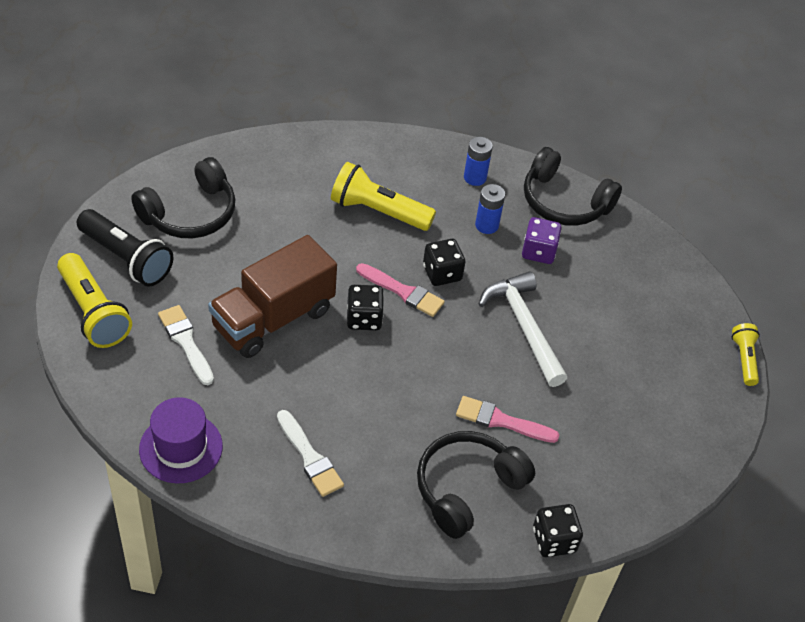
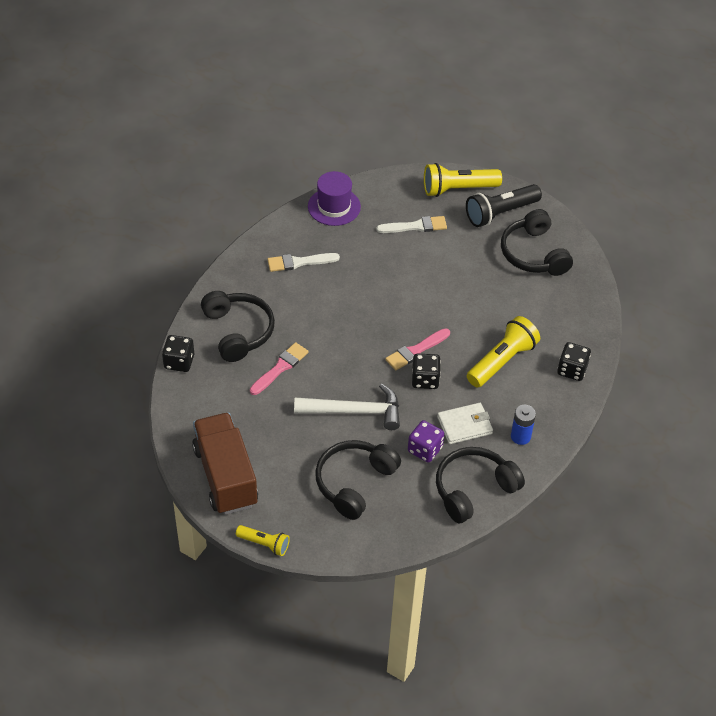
camera: 115 degrees right, 0 degrees up
brown truck [208,235,337,358] -> brown truck moved to [192,413,258,515]
black dice [347,285,384,330] -> black dice moved to [557,342,591,381]
blue battery [475,184,505,234] -> white wallet [437,403,493,444]
none -> black headphones [315,440,401,520]

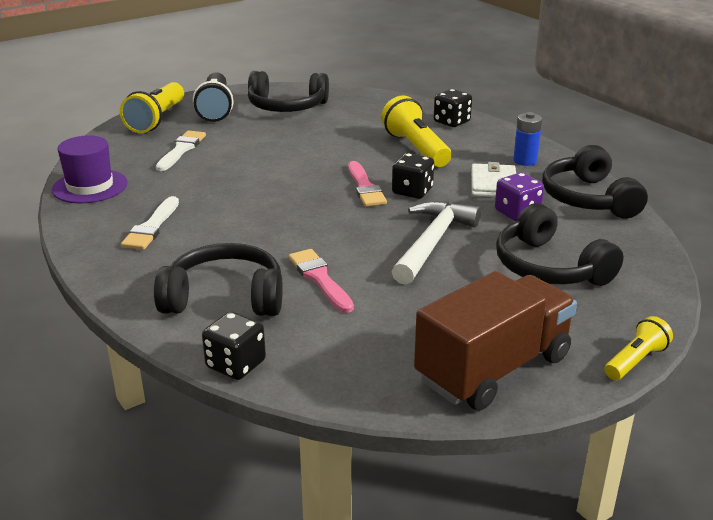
camera: 65 degrees left, 20 degrees down
brown truck [192,413,258,515] -> brown truck turned 135 degrees clockwise [414,271,577,410]

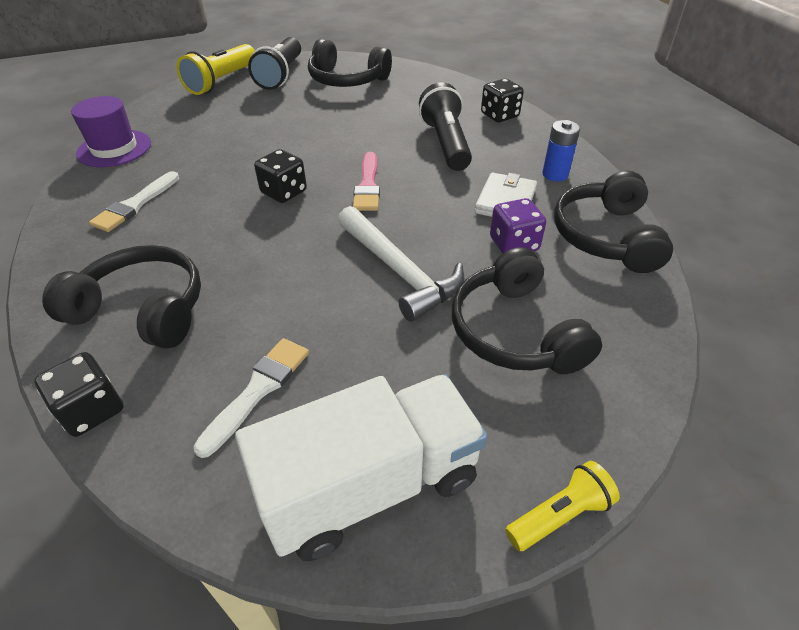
camera: 15 degrees right, 15 degrees up
white brush [156,131,206,171] -> white brush moved to [194,338,309,458]
pink brush [289,249,354,313] -> none
yellow flashlight [381,96,452,167] -> black flashlight [419,82,472,171]
black dice [392,153,434,199] -> black dice moved to [254,149,307,203]
white hammer [392,201,481,285] -> white hammer turned 105 degrees clockwise [338,206,464,322]
brown truck [414,271,577,410] -> white truck [235,374,488,561]

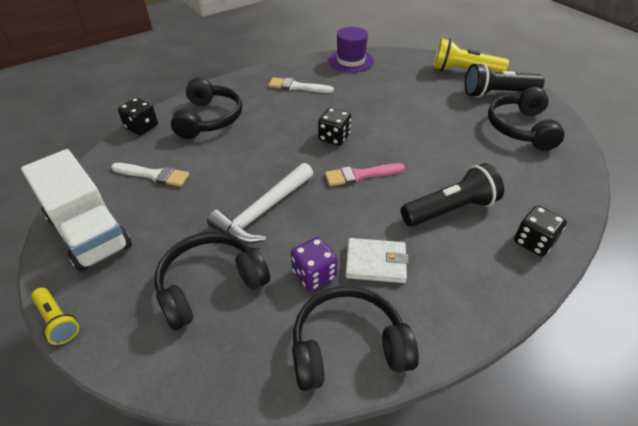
camera: 75 degrees right, 0 degrees up
blue battery [542,120,580,181] -> none

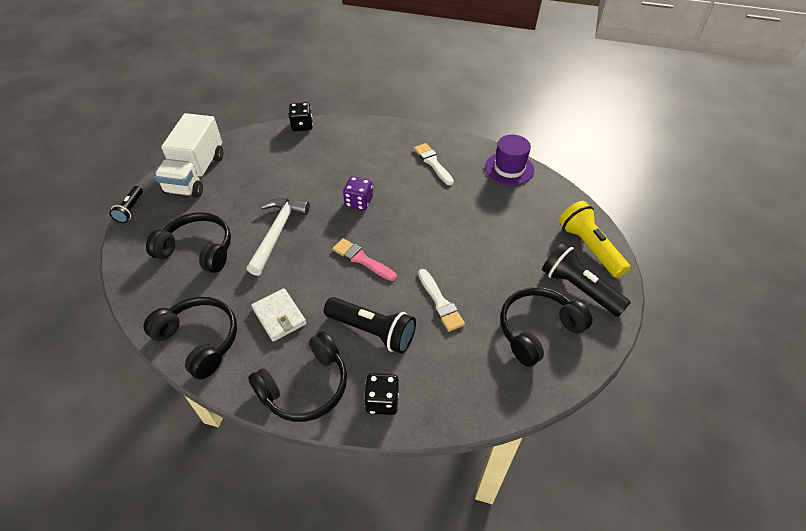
camera: 50 degrees right, 5 degrees up
yellow flashlight [31,287,79,345] -> black flashlight [110,186,143,223]
white brush [111,163,190,187] -> white brush moved to [418,269,465,332]
black headphones [171,78,242,139] -> black headphones moved to [248,331,347,422]
white hammer [207,163,314,244] -> white hammer turned 105 degrees clockwise [247,198,310,276]
purple dice [291,237,338,291] -> purple dice moved to [343,176,373,210]
black dice [318,108,351,146] -> none

